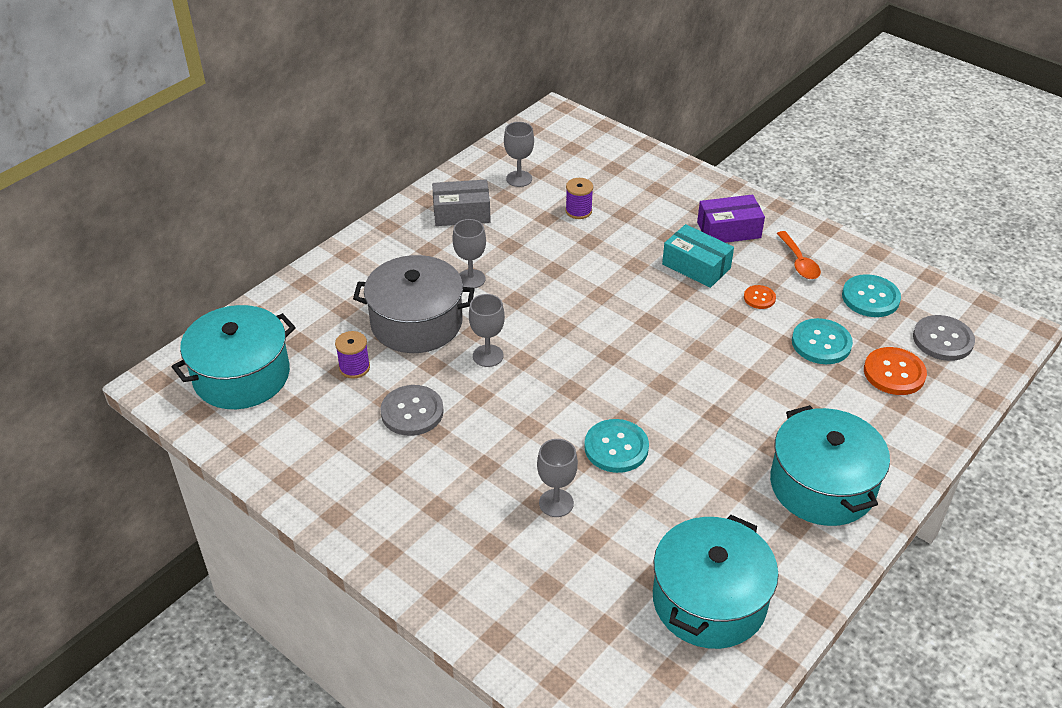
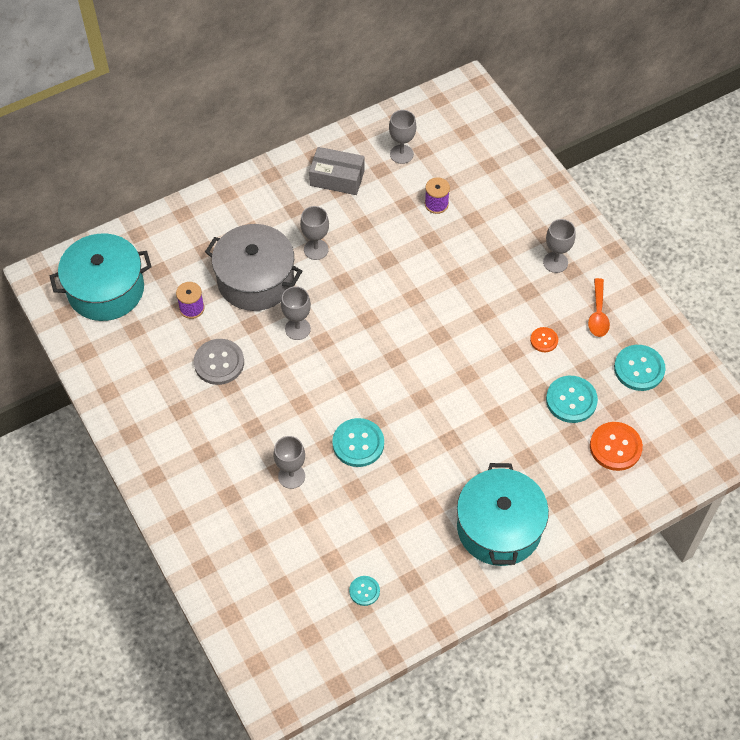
camera: 20 degrees right, 15 degrees up
turquoise pot [653,515,779,649] -> turquoise button [349,576,380,606]
turquoise box [662,224,734,288] -> none
purple box [697,194,765,243] -> grey goblet [543,219,576,273]
grey button [913,315,975,361] -> none

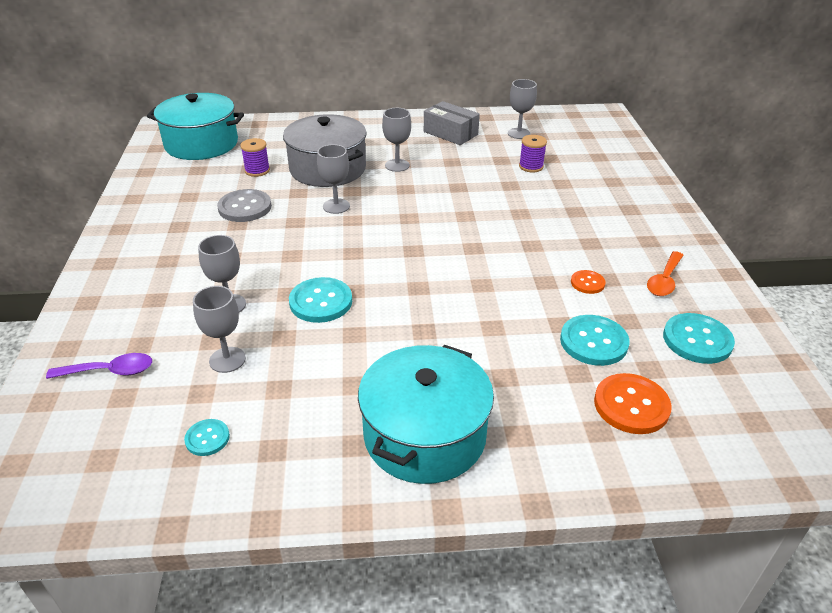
camera: 25 degrees right, 20 degrees down
grey goblet [543,219,576,273] -> grey goblet moved to [193,286,246,373]
none -> purple spoon [46,353,152,379]

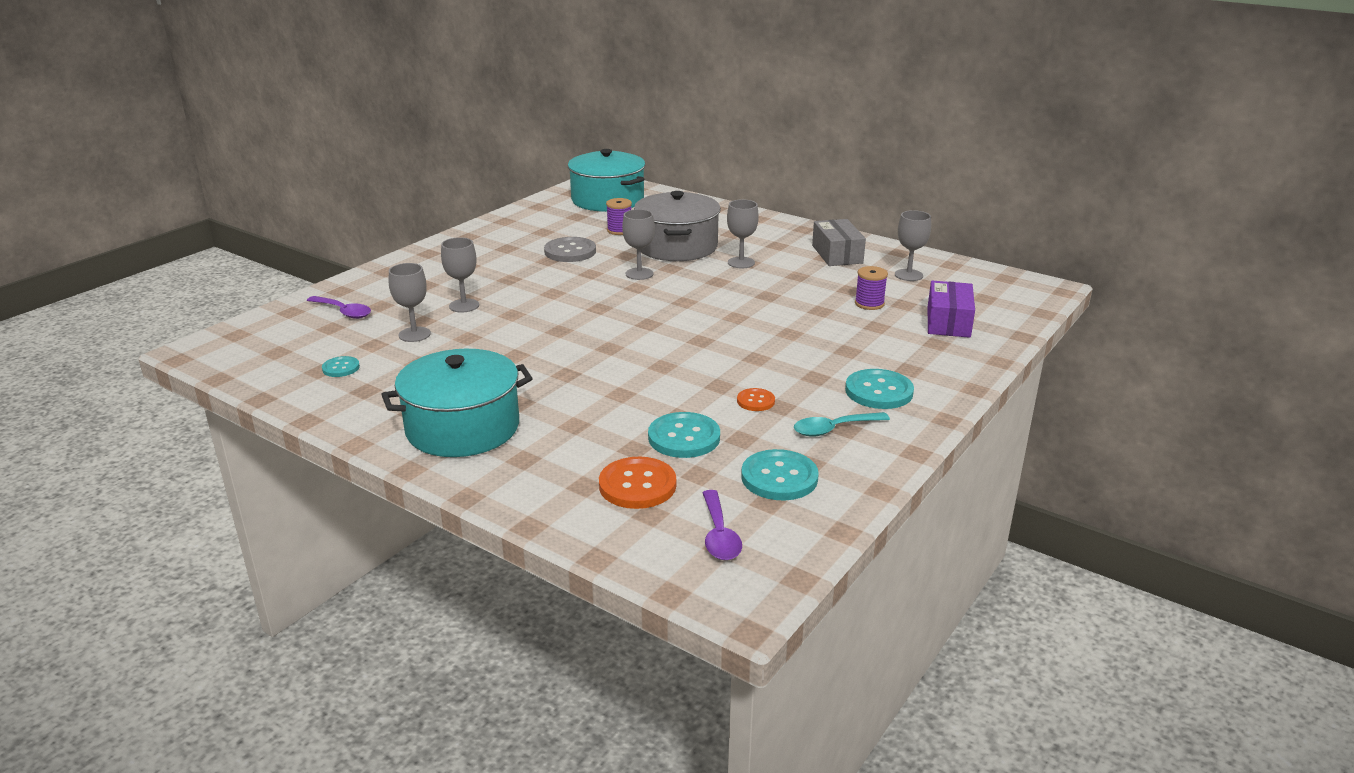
camera: 40 degrees right, 10 degrees down
turquoise button [289,277,352,323] -> turquoise button moved to [845,369,914,409]
orange spoon [647,251,684,296] -> turquoise spoon [794,412,890,437]
none -> purple spoon [702,490,742,560]
none -> purple box [928,280,975,338]

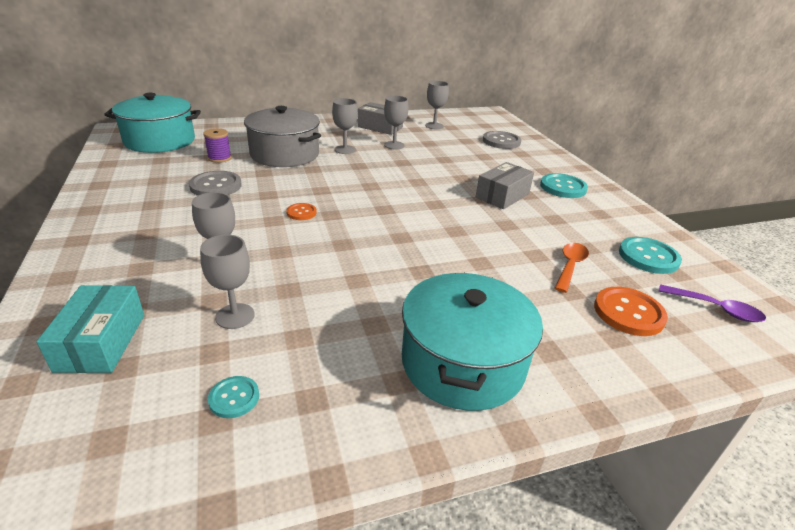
camera: 55 degrees left, 5 degrees up
purple spoon [307,296,371,319] -> turquoise box [36,285,144,373]
grey goblet [622,209,655,280] -> grey goblet moved to [384,96,409,150]
turquoise button [648,412,720,458] -> orange spoon [555,243,589,293]
orange button [737,388,775,411] -> orange button moved to [286,203,317,220]
turquoise spoon [794,412,890,437] -> none
purple spool [855,266,888,310] -> none
purple box [928,280,975,338] -> grey button [483,131,521,149]
none -> grey box [476,162,534,209]

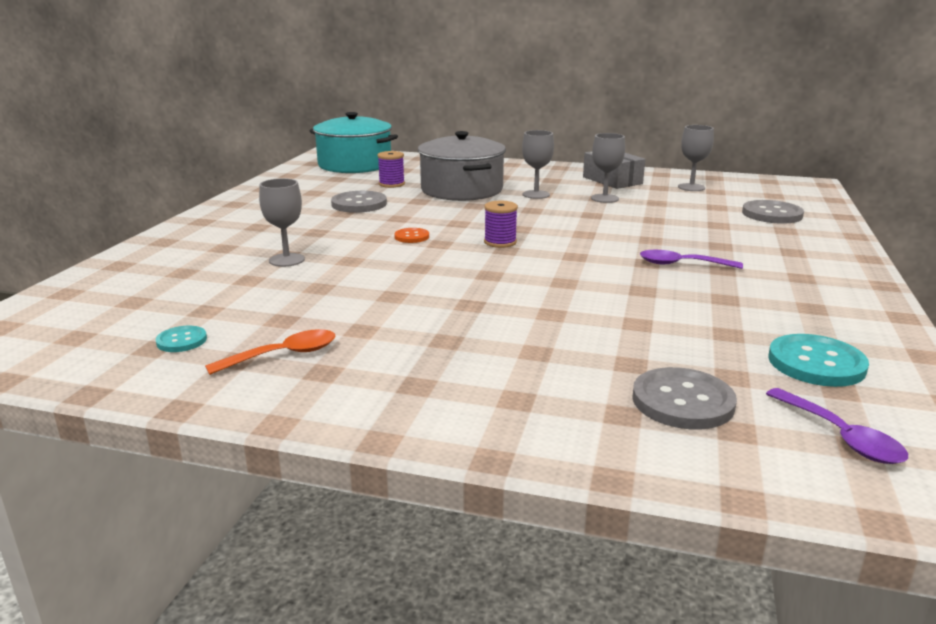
camera: 35 degrees right, 10 degrees down
turquoise box [36,285,144,373] -> none
grey goblet [200,234,255,329] -> none
turquoise pot [402,273,543,411] -> none
grey box [476,162,534,209] -> purple spoon [640,250,743,269]
turquoise button [540,173,588,198] -> none
orange spoon [555,243,589,293] -> orange spoon moved to [205,329,335,375]
orange button [594,287,668,336] -> grey button [632,367,737,429]
none -> purple spool [484,200,518,248]

